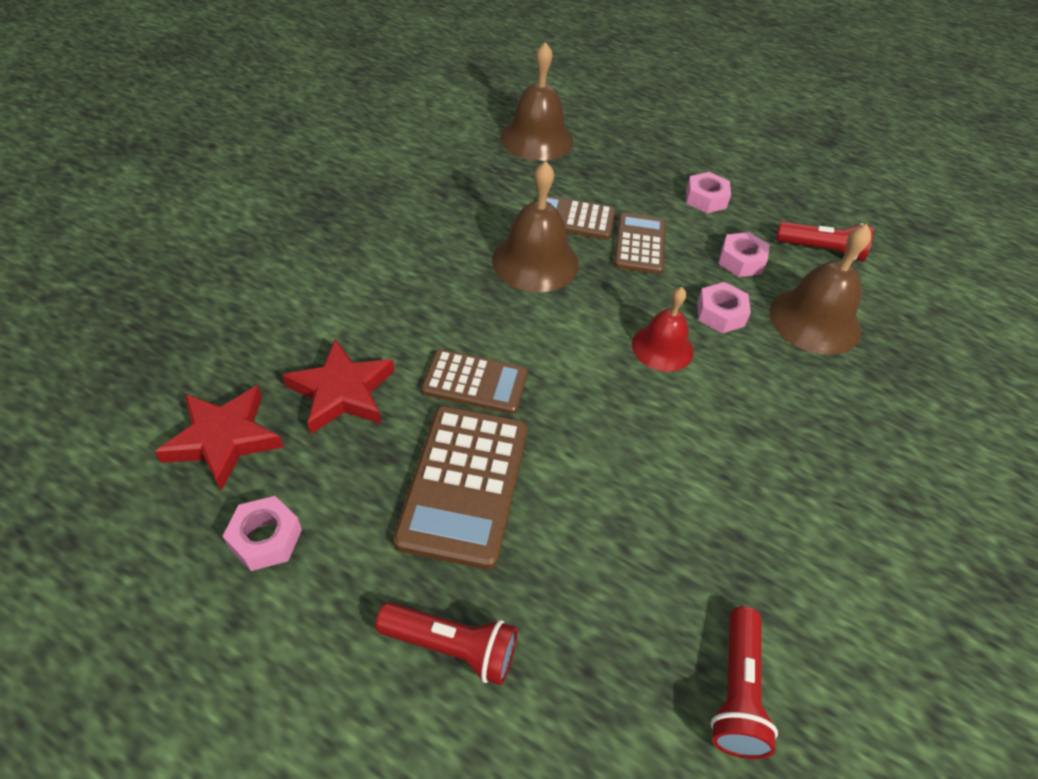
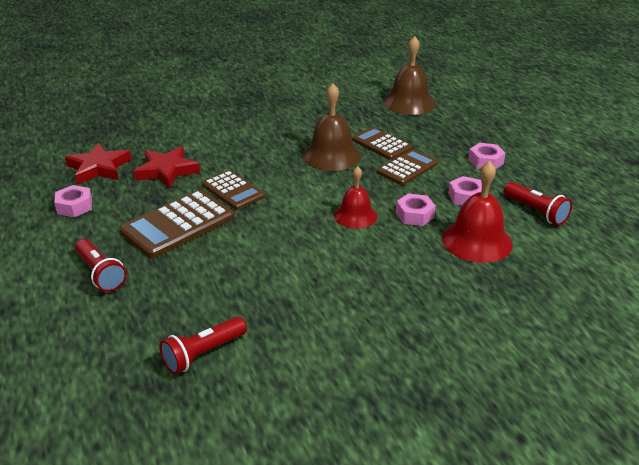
camera: 40 degrees right, 15 degrees down
brown bell [769,224,871,355] -> red bell [442,161,513,263]

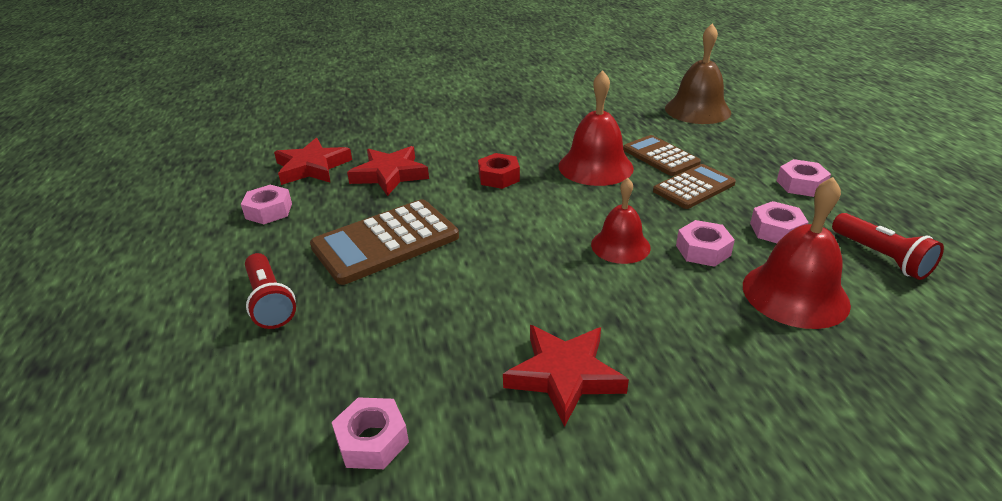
camera: 10 degrees right, 0 degrees up
red flashlight [159,316,247,374] -> pink nut [332,397,409,469]
brown calculator [202,170,265,210] -> none
brown bell [302,83,361,171] -> red bell [558,70,634,186]
none -> red nut [478,153,520,189]
none -> red star [503,325,629,427]

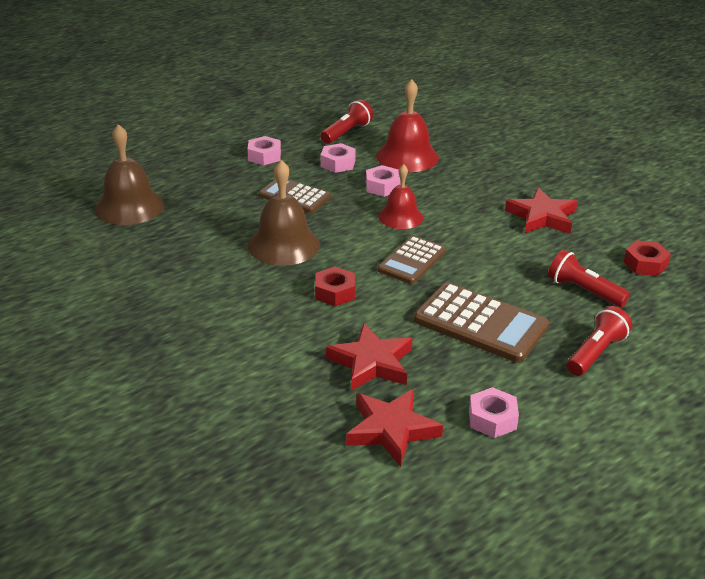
camera: 115 degrees left, 0 degrees up
pink nut [332,397,409,469] -> red nut [624,240,671,276]
red bell [558,70,634,186] -> brown bell [248,160,320,266]
brown calculator [623,135,701,176] -> brown calculator moved to [378,236,446,284]
none -> red flashlight [548,249,630,307]

